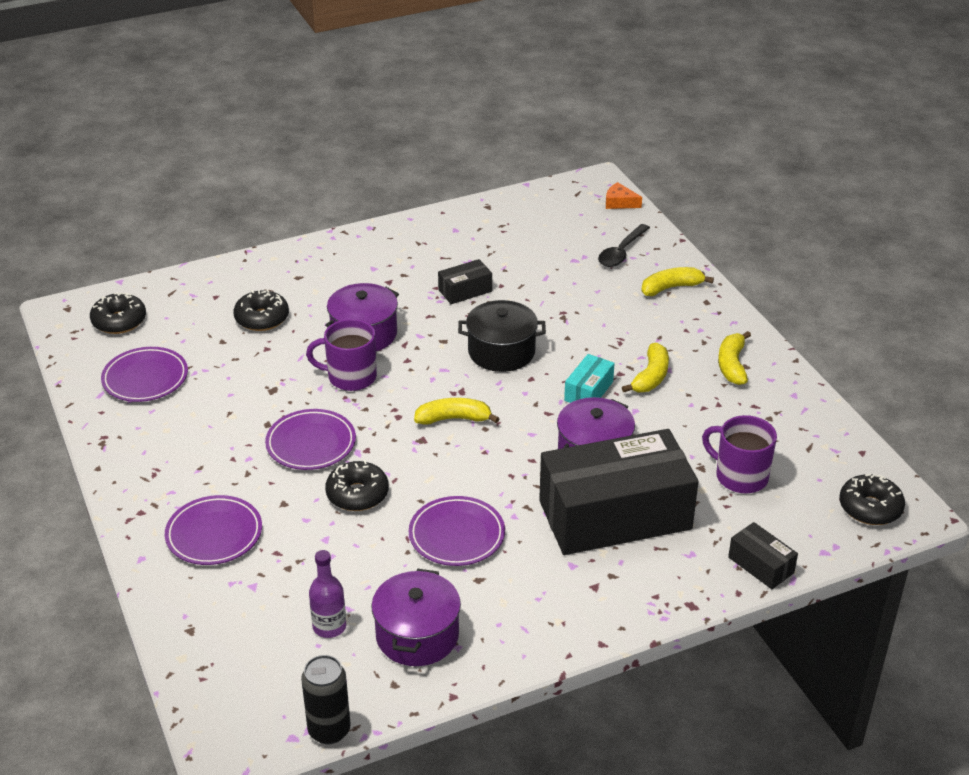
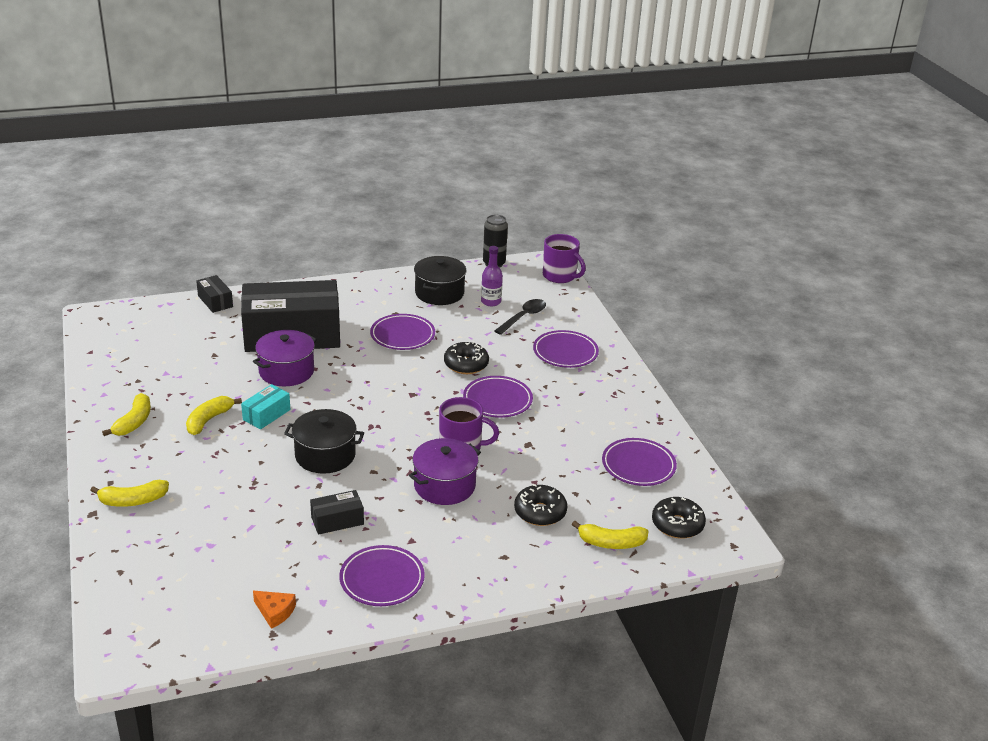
camera: 175 degrees left, 5 degrees down
purple pot [371,569,461,666] -> black pot [414,256,466,305]
yellow banana [414,398,500,425] -> yellow banana moved to [572,521,649,549]
black spoon [598,224,650,267] -> black spoon moved to [494,299,546,335]
orange cheese [606,182,642,209] -> orange cheese moved to [253,591,296,629]
purple mug [702,415,777,493] -> purple mug moved to [543,234,586,283]
black donut [840,474,905,525] -> none
none -> purple plate [339,545,425,606]

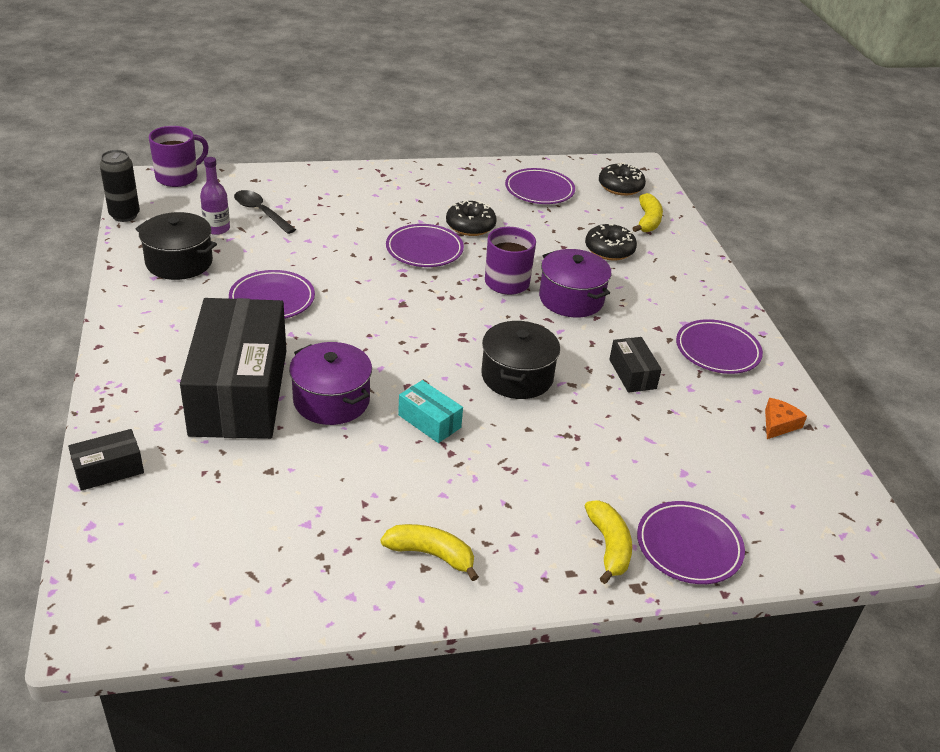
camera: 85 degrees left, 5 degrees up
yellow banana [186,396,242,435] -> none
black donut [444,341,489,374] -> black donut moved to [446,200,497,236]
purple plate [533,330,599,368] -> purple plate moved to [637,501,745,584]

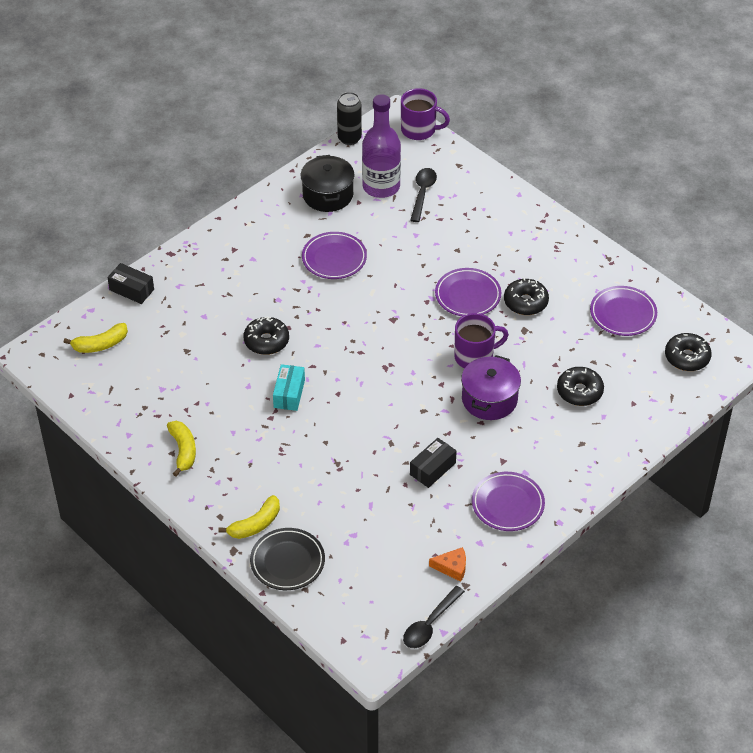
camera: 60 degrees right, 10 degrees up
black box [180,298,286,439] -> none
purple bottle [200,157,230,235] -> purple bottle [362,94,401,198], size x1.82
purple pot [289,342,372,425] -> black donut [244,317,289,355]
black pot [481,321,560,399] -> none
yellow banana [633,193,663,232] -> yellow banana moved to [64,323,128,353]
purple plate [637,501,745,584] -> black plate [250,528,325,590]
none -> black spoon [403,586,465,648]

